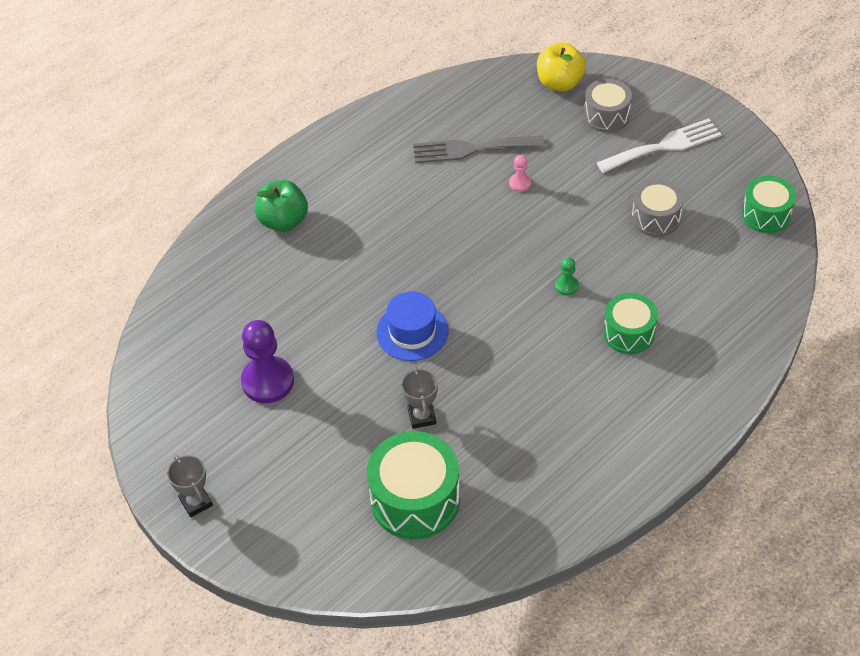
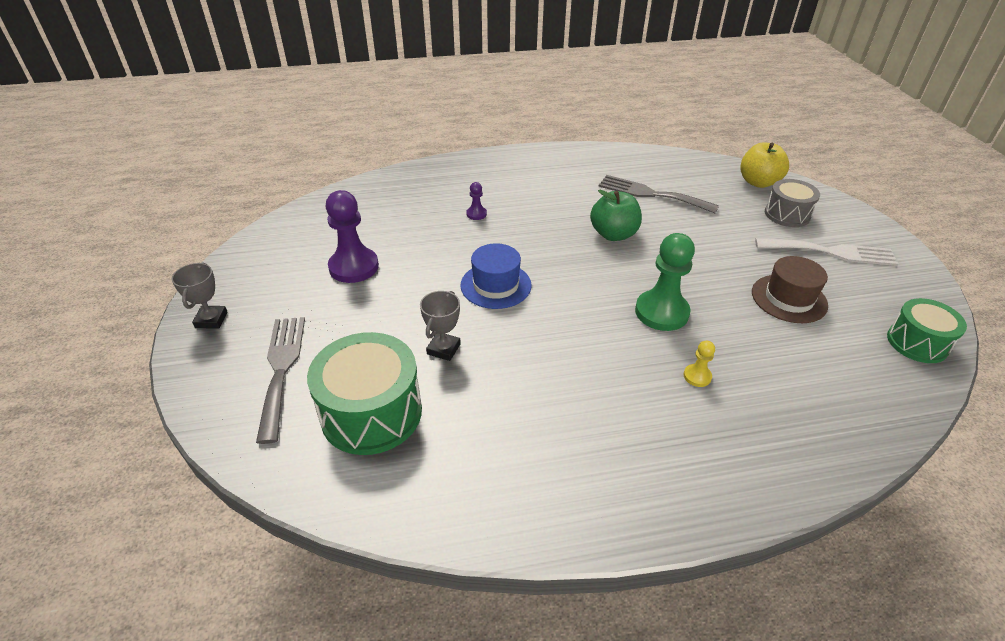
camera: 30 degrees right, 10 degrees down
green apple [255,180,308,232] -> green apple moved to [590,190,642,241]
pink pawn [509,155,531,192] -> none
green pawn [555,258,579,295] -> green pawn [635,233,695,331], size x2.16
green drum [603,293,658,354] -> yellow pawn [684,340,715,387]
grey drum [632,179,684,237] -> brown hat [752,256,828,323]
none -> grey fork [256,317,305,444]
none -> purple pawn [466,182,487,220]

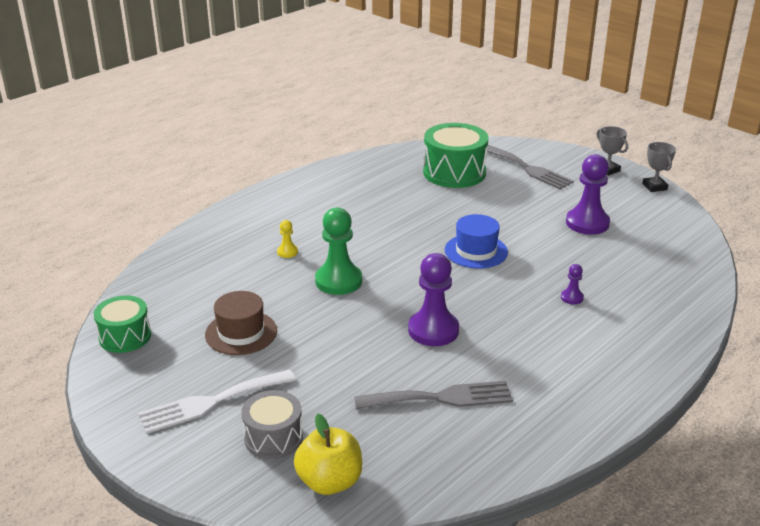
camera: 145 degrees right, 10 degrees down
grey trophy [420,291,461,361] -> grey trophy moved to [642,142,676,192]
green apple [590,190,642,241] -> purple pawn [408,253,459,346]

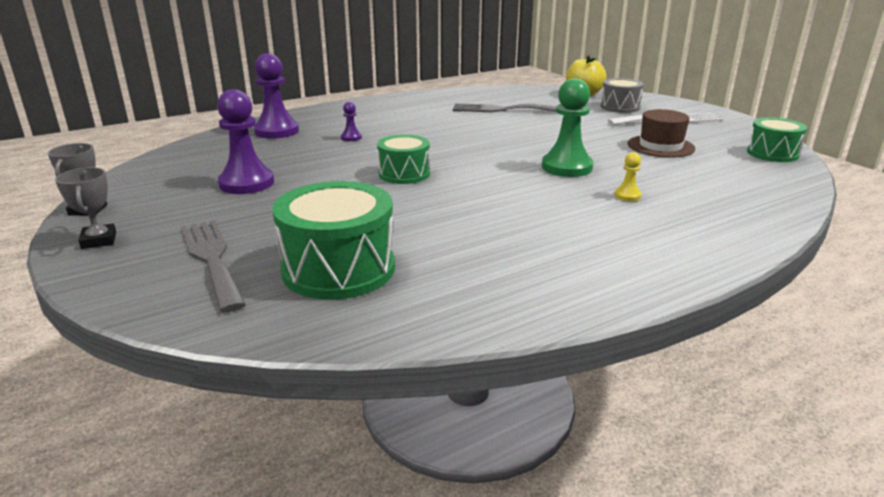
camera: 165 degrees left, 5 degrees down
purple pawn [408,253,459,346] -> purple pawn moved to [254,53,299,139]
blue hat [445,214,508,269] -> green drum [377,135,430,184]

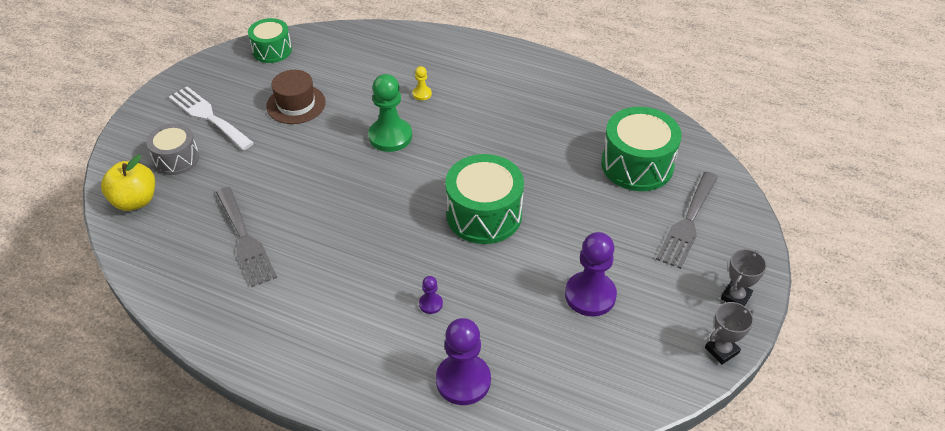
camera: 125 degrees left, 20 degrees up
green drum [377,135,430,184] -> green drum [445,154,524,244], size x1.61

